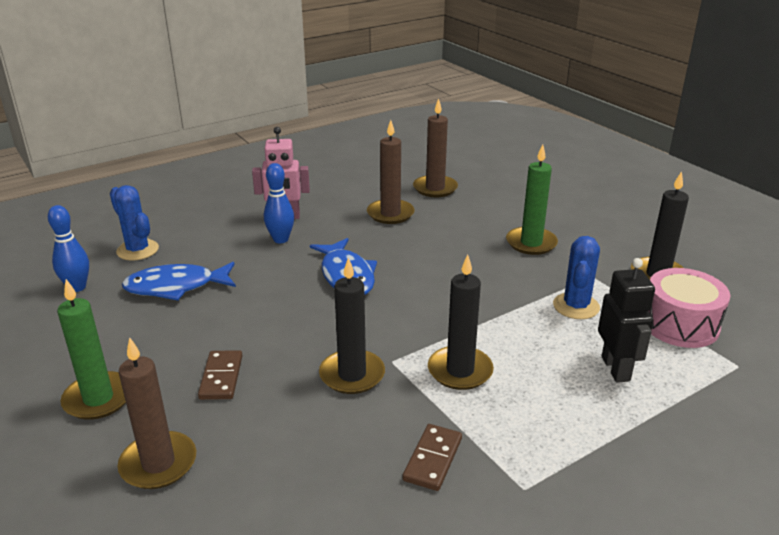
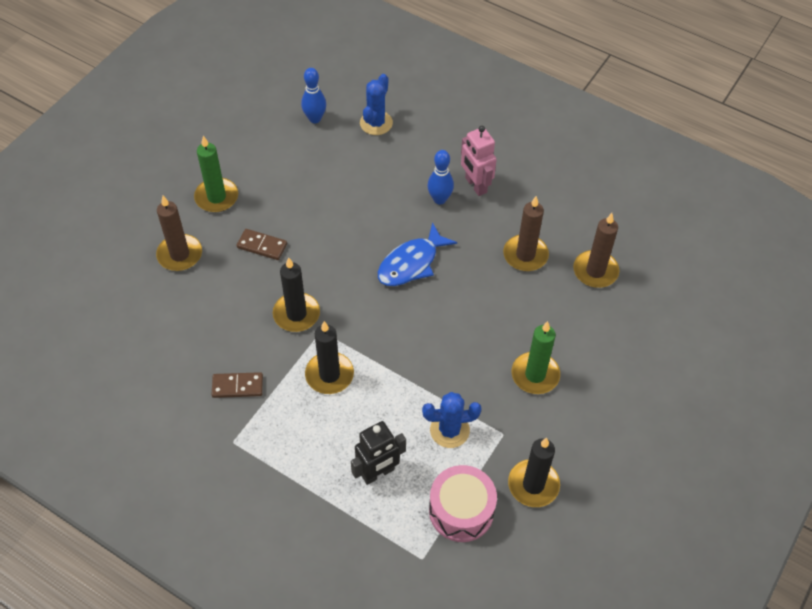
camera: 65 degrees right, 25 degrees up
blue fish [122,262,236,301] -> none
brown domino [198,350,242,400] -> brown domino turned 45 degrees clockwise [237,229,287,260]

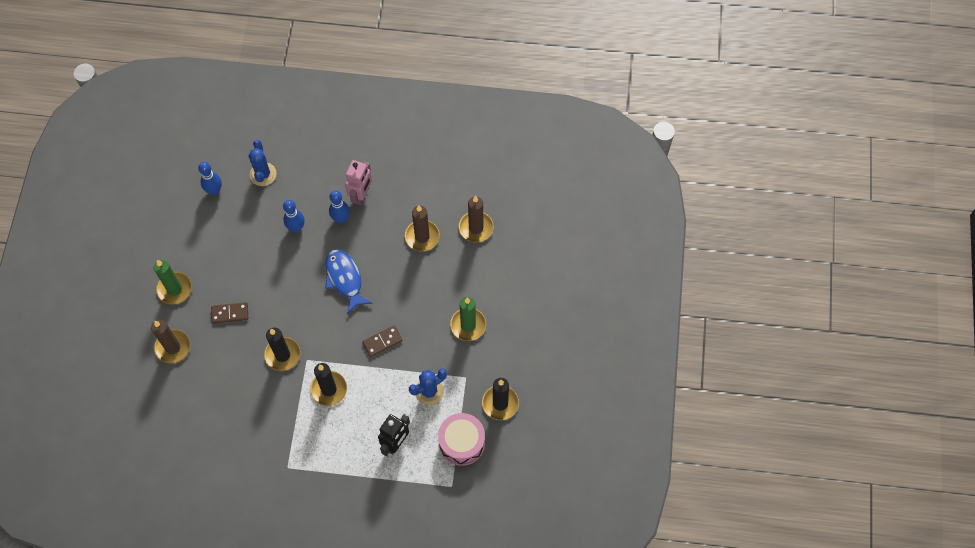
camera: 25 degrees left, 10 degrees up
brown domino [211,372,263,398] -> brown domino moved to [362,325,403,357]
blue fish [378,222,457,286] -> blue fish turned 135 degrees clockwise [325,249,373,314]
pink robot [461,126,497,196] -> pink robot turned 105 degrees counterclockwise [345,160,372,206]
none -> blue bowling pin [283,200,304,232]

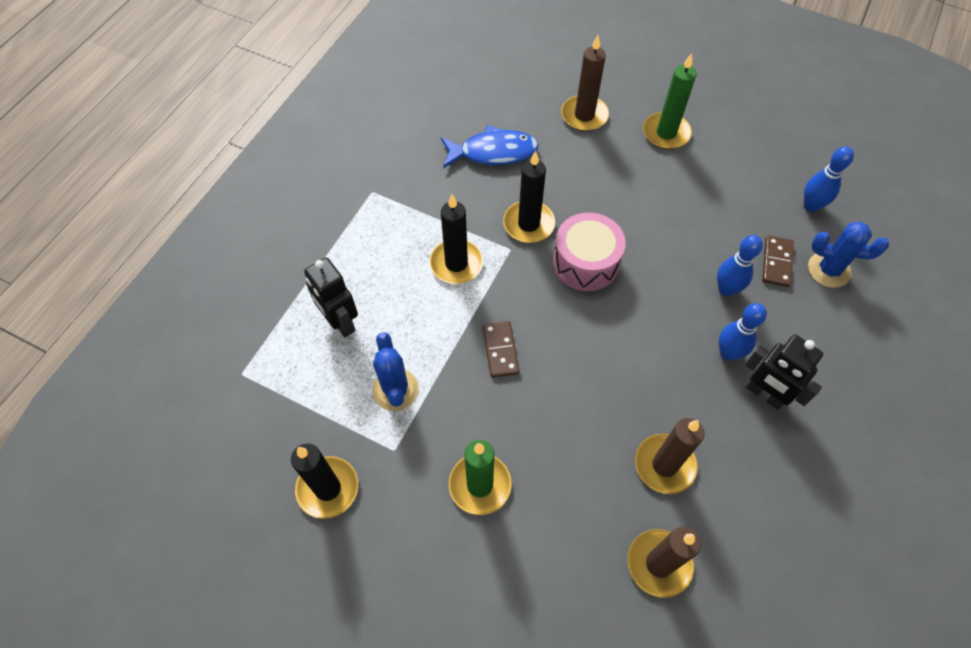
camera: 110 degrees right, 5 degrees down
brown domino [211,302,248,324] -> brown domino moved to [762,236,794,287]
blue fish [325,249,373,314] -> blue fish moved to [441,125,539,168]
pink robot [345,160,372,206] -> black robot [745,335,823,410]
pink drum [438,413,485,466] -> pink drum moved to [553,213,626,291]

